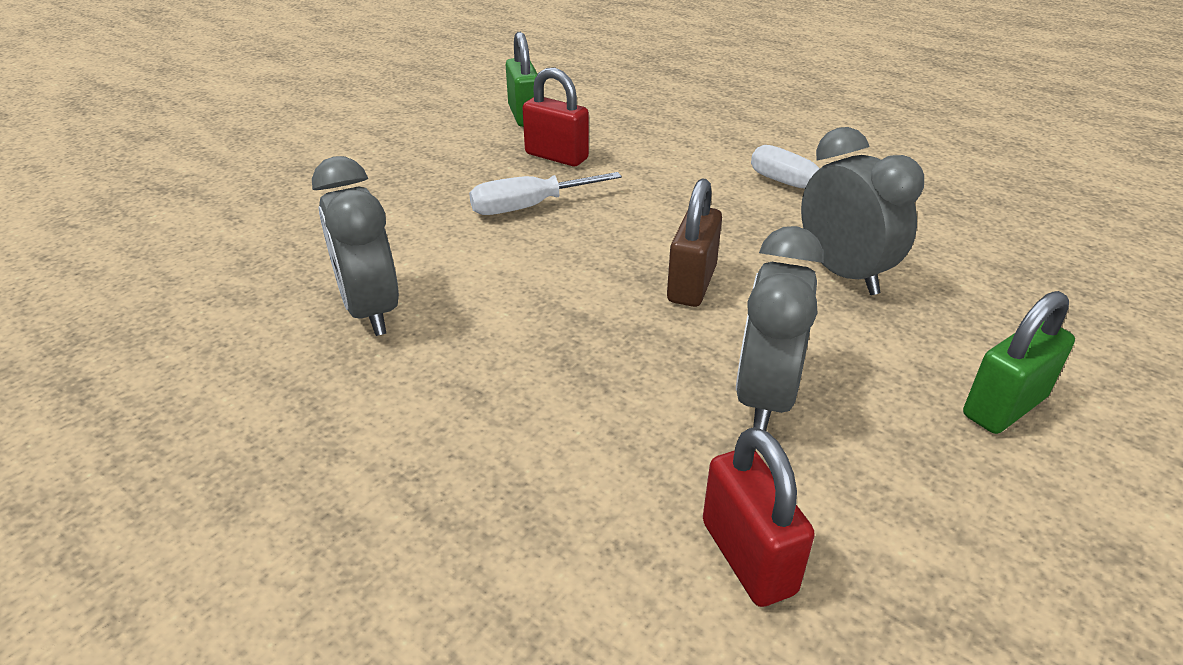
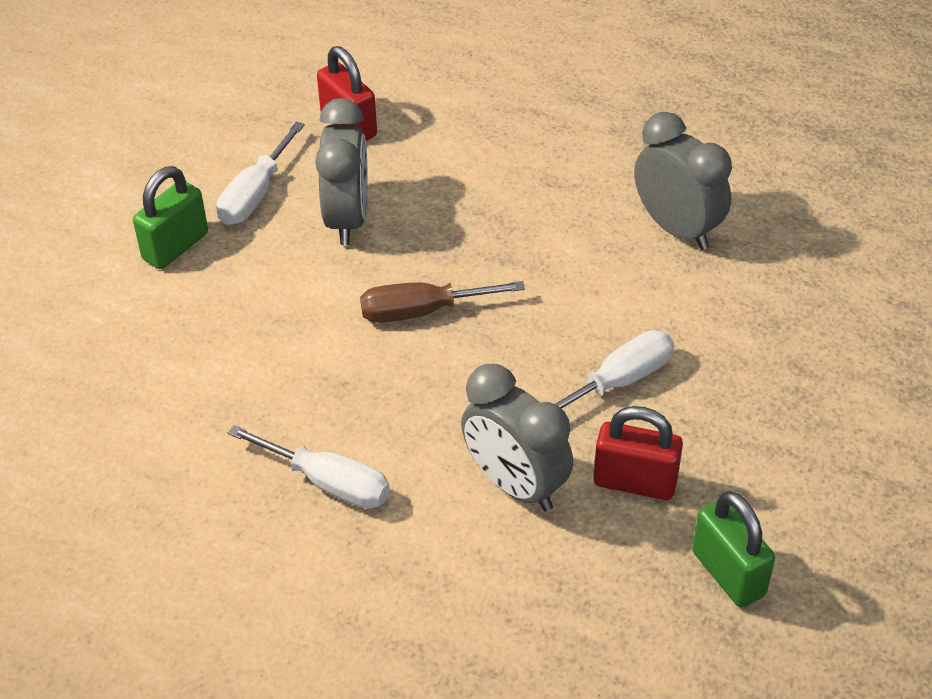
camera: 165 degrees right, 10 degrees up
brown padlock [667,178,722,307] -> brown screwdriver [360,281,525,323]
grey clock [801,127,924,295] -> grey clock moved to [461,364,573,511]
none -> white screwdriver [216,122,305,225]

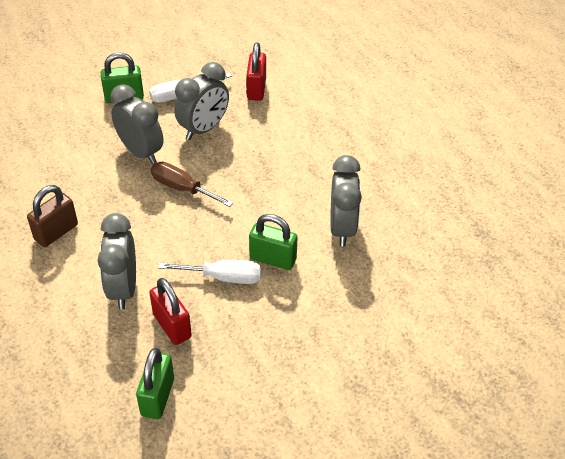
camera: 40 degrees right, 0 degrees up
white screwdriver [228,425,390,509] -> brown padlock [27,185,78,247]
none -> grey clock [110,84,164,164]
none -> green padlock [249,214,298,270]

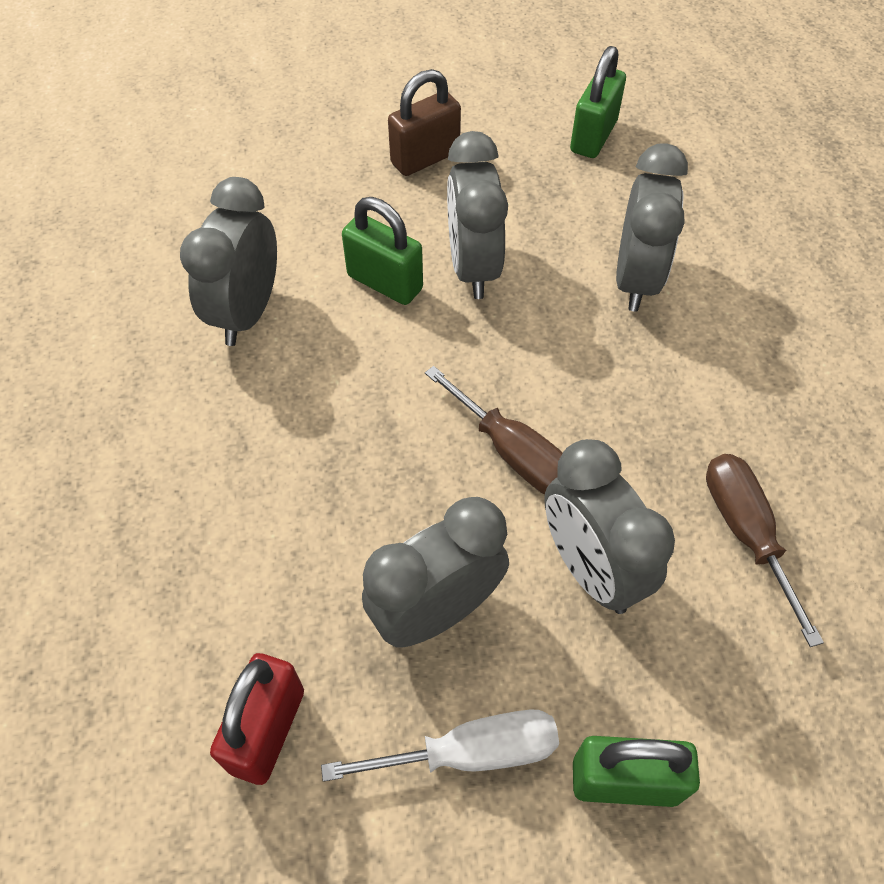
camera: 165 degrees left, 10 degrees up
brown padlock [27,185,78,247] -> brown padlock moved to [388,69,461,176]
red padlock [149,278,192,345] -> none
white screwdriver [158,260,262,284] -> grey clock [447,131,508,299]
none -> brown screwdriver [706,454,824,647]

